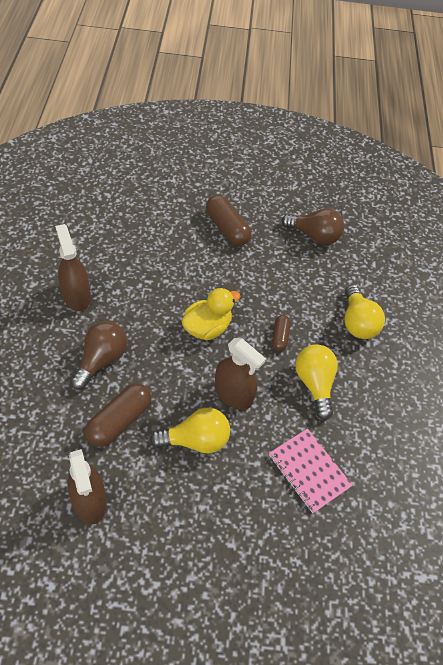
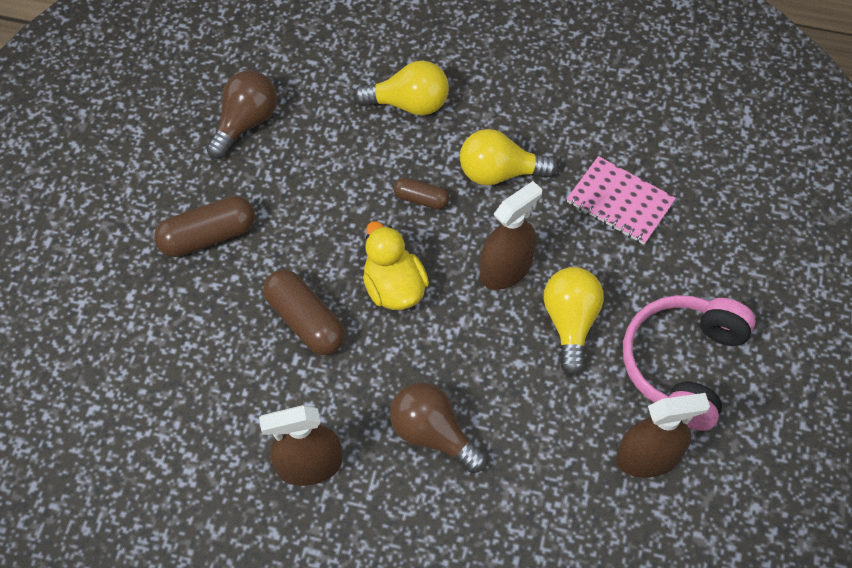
camera: 75 degrees left, 5 degrees up
brown capsule [85,383,152,447] -> brown capsule moved to [263,269,345,355]
pink notebook [269,429,353,513] -> pink notebook turned 60 degrees clockwise [567,156,676,245]
none -> pink headphones [623,295,756,431]

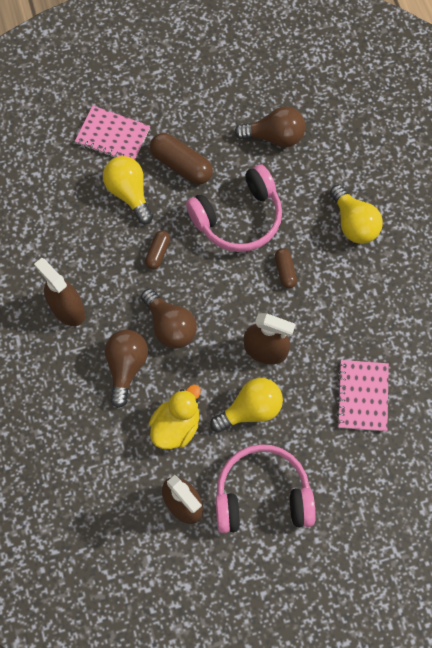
camera: 60 degrees right, 10 degrees up
brown capsule [263,269,345,355] -> brown capsule [145,230,170,269], size x0.57
yellow duck [363,221,429,310] -> yellow duck moved to [149,384,201,449]
yellow light bulb [460,129,557,185] -> yellow light bulb moved to [103,156,153,224]
none -> pink notebook [75,106,150,160]
none -> brown light bulb [141,288,197,349]
none -> pink headphones [186,164,282,252]

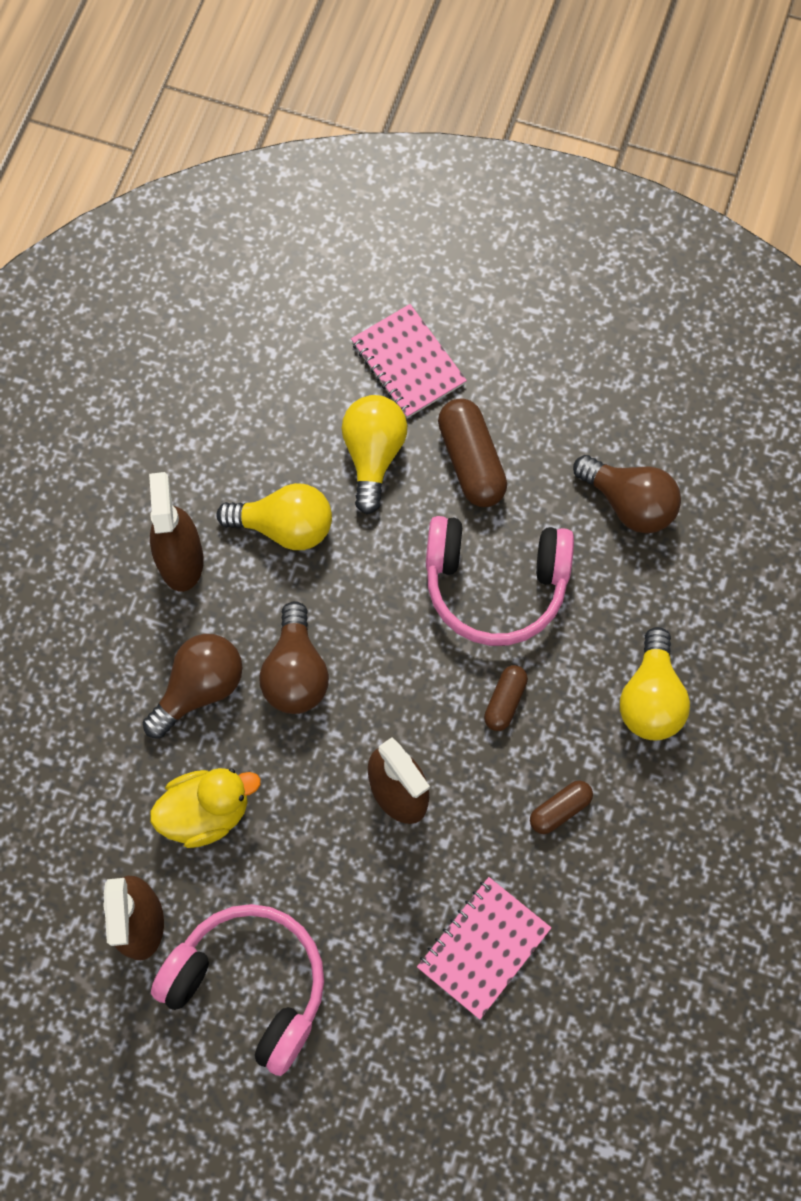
camera: 35 degrees right, 0 degrees up
brown capsule [145,230,170,269] -> brown capsule moved to [530,781,593,834]
yellow light bulb [210,378,283,433] -> yellow light bulb moved to [216,483,332,550]

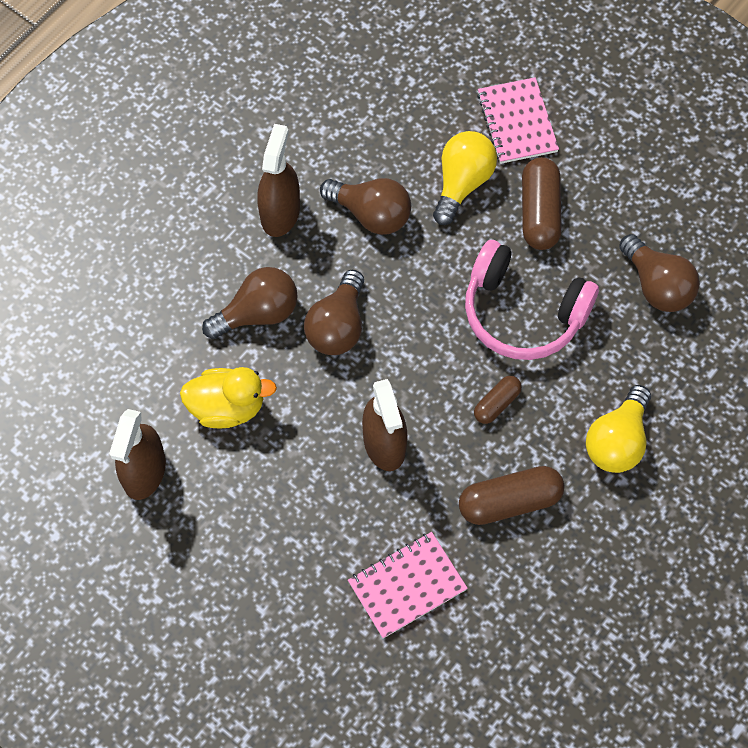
camera: 20 degrees right, 5 degrees down
pink headphones [151,904,324,1076] -> none
yellow light bulb [216,483,332,550] -> brown light bulb [320,178,411,235]
brown capsule [530,781,593,834] -> brown capsule [459,466,564,525], size x1.74

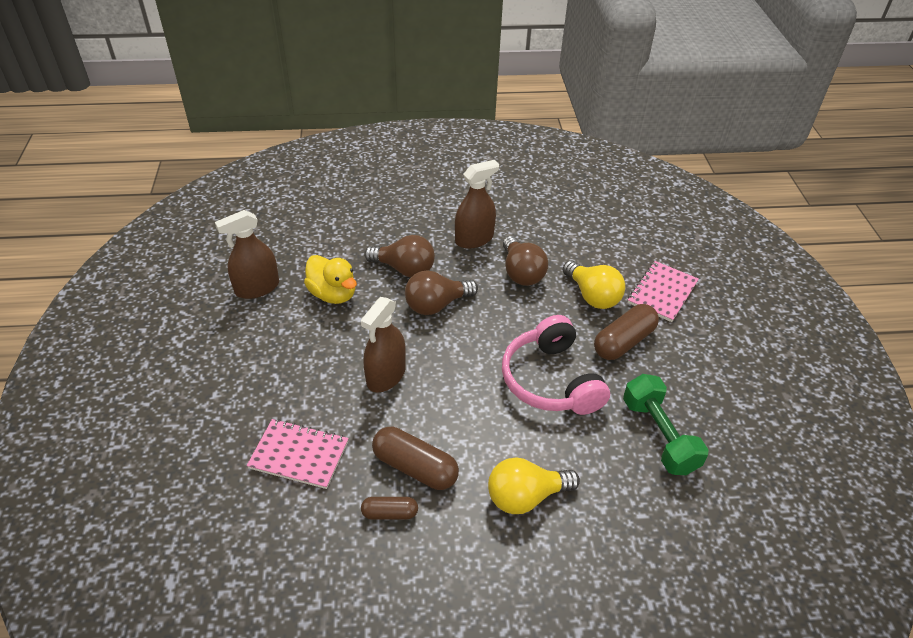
camera: 45 degrees right, 20 degrees down
yellow light bulb [433,131,497,225] -> yellow light bulb turned 75 degrees clockwise [563,261,626,309]
brown capsule [474,376,522,424] -> brown capsule moved to [361,497,418,519]
brown light bulb [619,234,700,312] -> green dumbbell [623,374,709,475]

